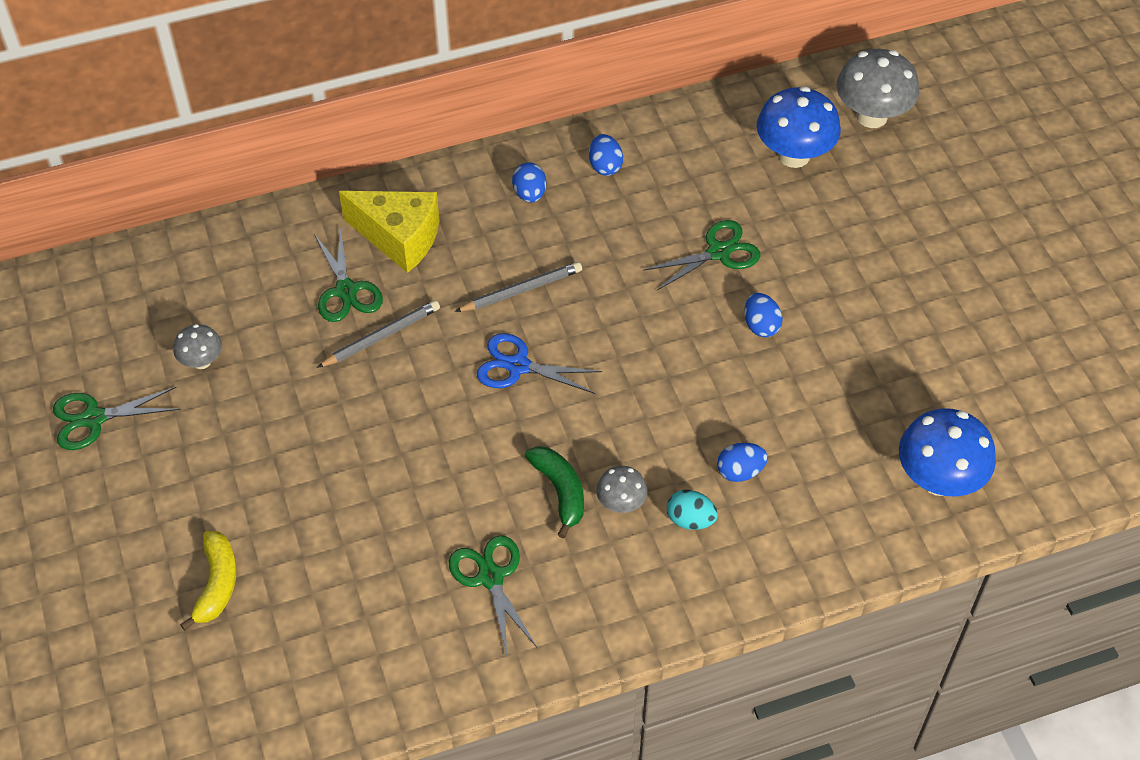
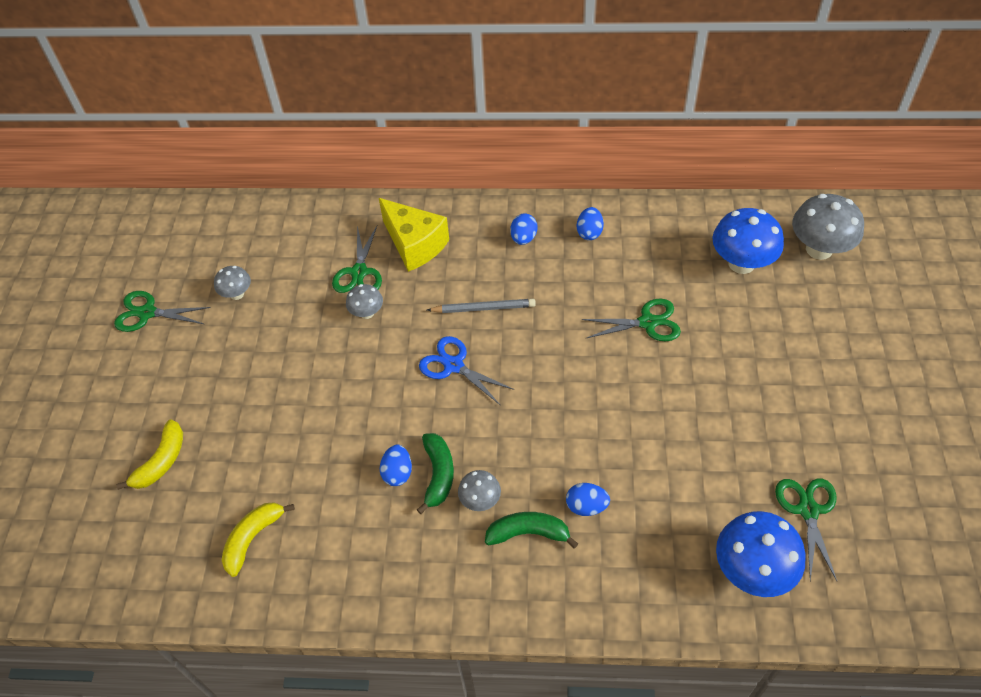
camera: 25 degrees right, 0 degrees up
grey pencil [317,300,440,368] -> grey mushroom [346,284,383,319]
green scissors [449,535,537,655] -> green scissors moved to [775,479,837,581]
turquoise egg [667,490,718,530] -> green banana [485,512,578,549]
blue egg [744,293,783,337] -> blue egg moved to [380,445,412,486]
none -> yellow banana [222,502,295,577]

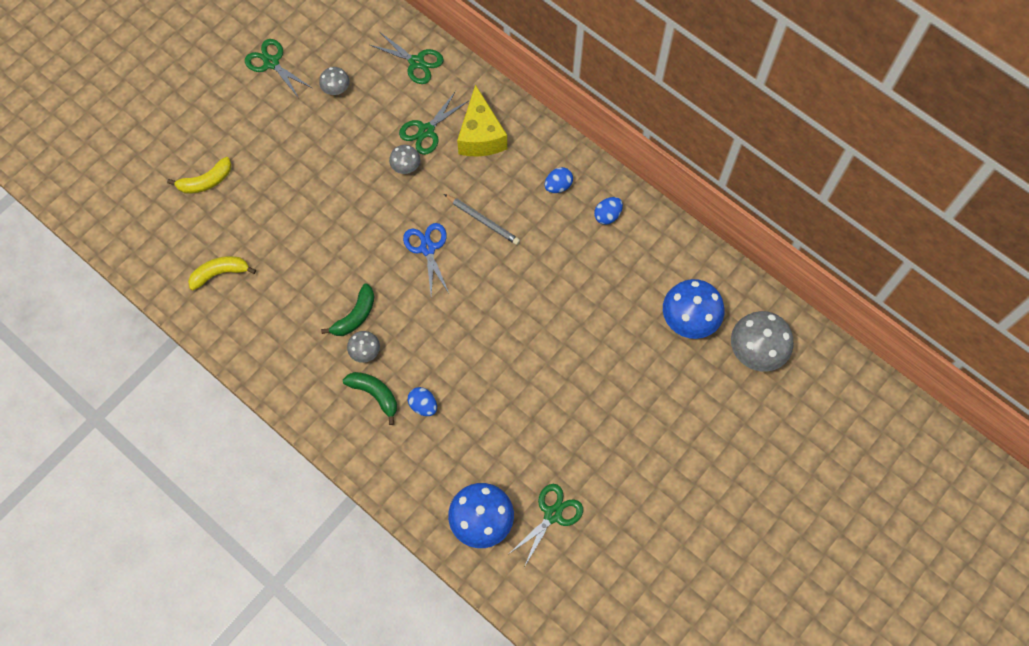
camera: 35 degrees right, 15 degrees up
blue egg [380,445,412,486] -> none
green scissors [582,299,681,341] -> green scissors moved to [370,32,444,84]

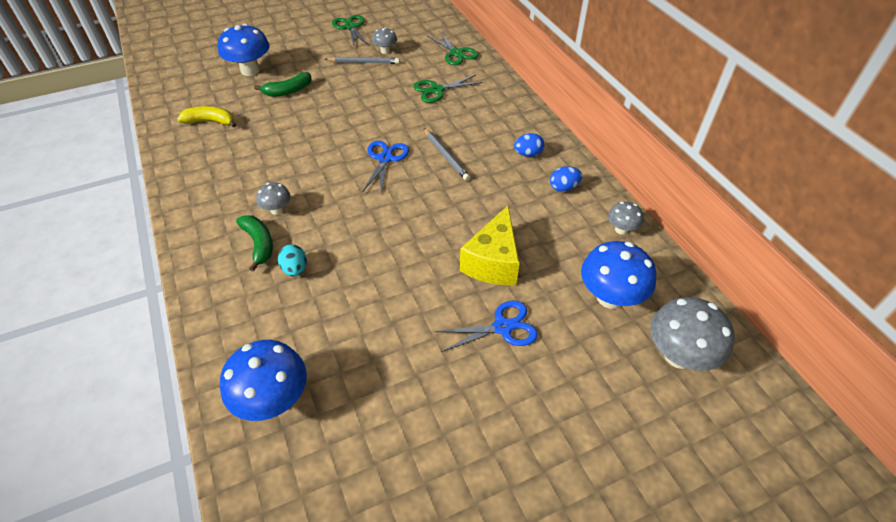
camera: 25 degrees right, 20 degrees down
yellow banana [167,157,232,194] -> blue mushroom [218,23,270,76]
green banana [321,283,374,336] -> green banana moved to [254,72,312,97]
grey mushroom [389,145,420,174] -> grey mushroom moved to [608,202,644,235]
blue egg [408,387,437,416] -> turquoise egg [278,244,307,277]
yellow cheese [457,84,507,156] -> yellow cheese moved to [460,206,520,285]
green scissors [509,484,583,565] -> none
none -> grey pencil [325,57,400,64]
none -> blue scissors [435,301,538,352]

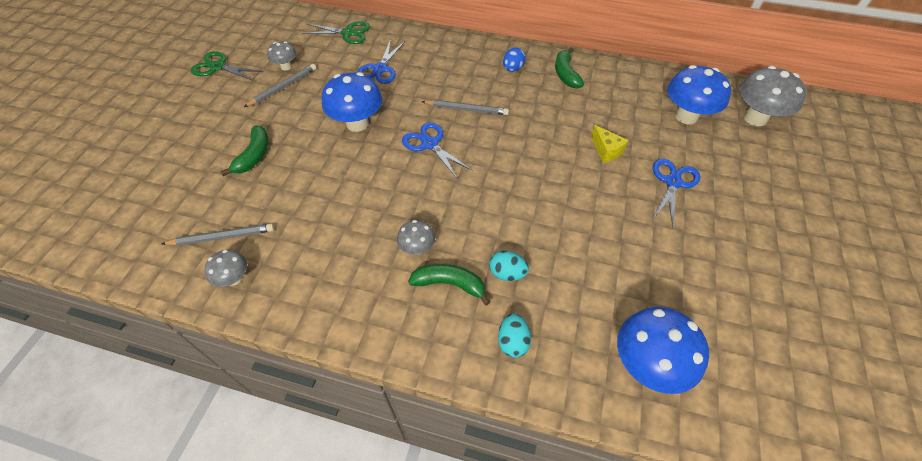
camera: 50 degrees left, 5 degrees up
yellow banana [177,106,236,128] -> grey pencil [161,223,274,246]
blue mushroom [218,23,270,76] -> blue mushroom moved to [322,72,382,132]
green scissors [413,75,483,103] -> blue scissors [357,39,405,84]
yellow cheese [460,206,520,285] -> yellow cheese [591,125,628,163], size x0.53
blue egg [550,166,582,192] -> green banana [555,47,584,88]
grey mushroom [608,202,644,235] -> grey mushroom moved to [204,250,247,287]
none -> turquoise egg [498,313,531,358]

